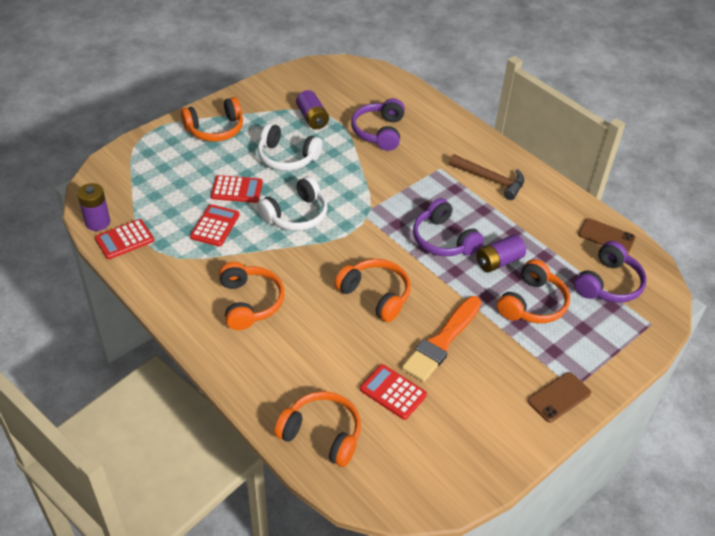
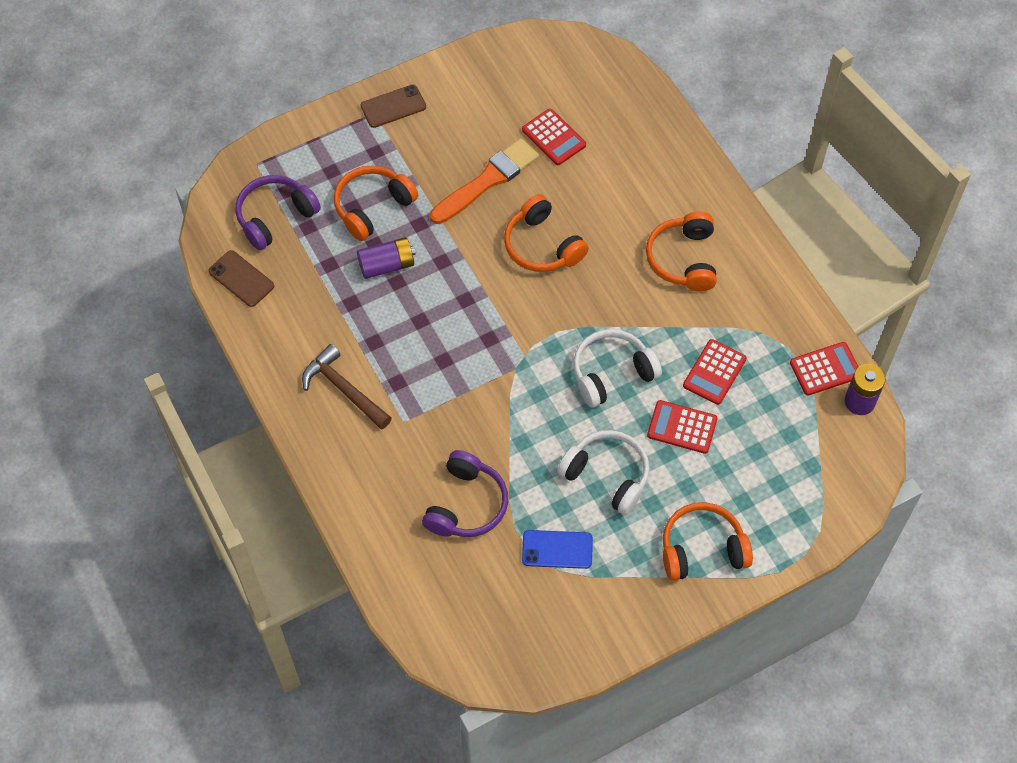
camera: 165 degrees left, 15 degrees up
orange headphones [274,391,361,467] -> none
purple battery [296,90,329,129] -> blue phone [522,530,593,569]
purple headphones [413,198,484,257] -> none

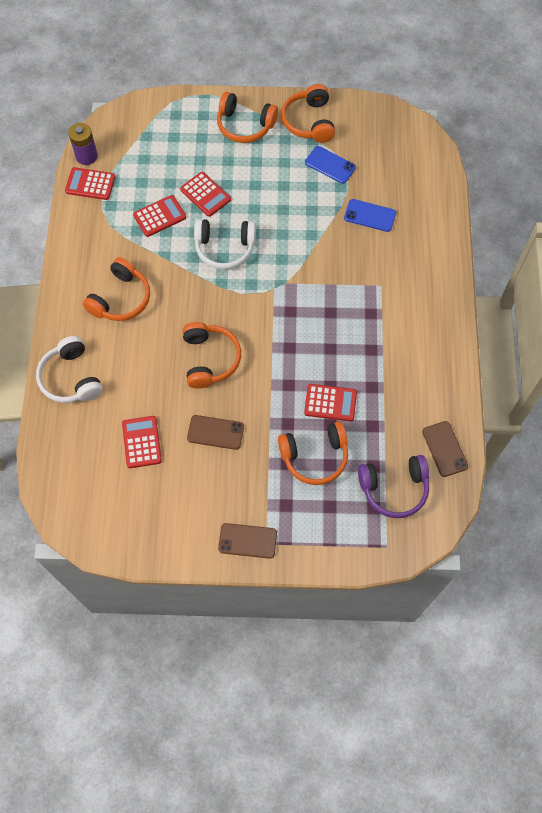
camera: 150 degrees left, 5 degrees up
brown hammer [302,344,392,430] -> none
purple battery [357,237,416,279] -> red calculator [304,384,357,421]
purple headphones [422,450,508,537] -> blue phone [344,199,396,232]
orange brush [430,138,539,224] -> brown phone [187,415,244,450]
white headphones [557,430,649,515] -> white headphones moved to [36,336,103,403]
none -> orange headphones [281,84,335,143]

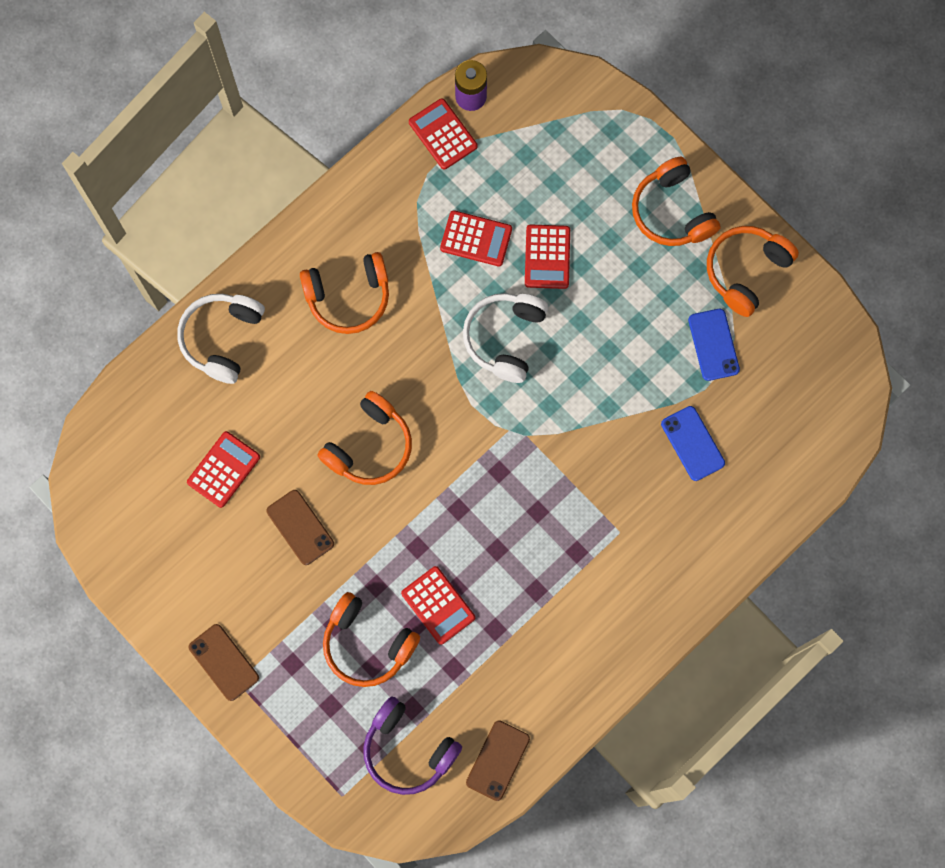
camera: 45 degrees right, 10 degrees up
white headphones [194,219,256,270] -> white headphones turned 60 degrees clockwise [463,293,548,383]

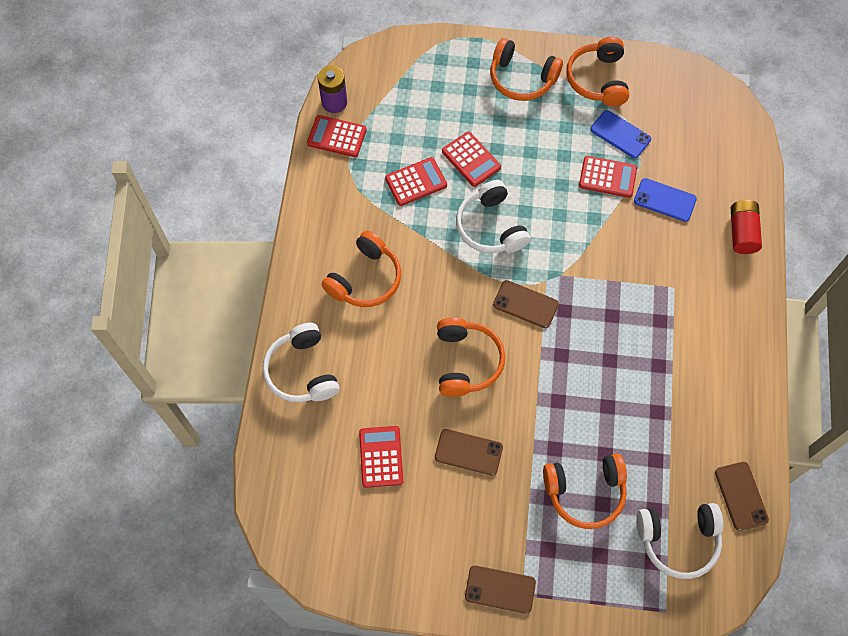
camera: 40 degrees left, 10 degrees down
purple headphones [363,696,462,795] -> white headphones [636,503,723,579]
red calculator [401,566,475,645] -> red calculator moved to [579,156,637,198]
none -> brown phone [493,280,559,328]
none -> red battery [731,200,762,254]

